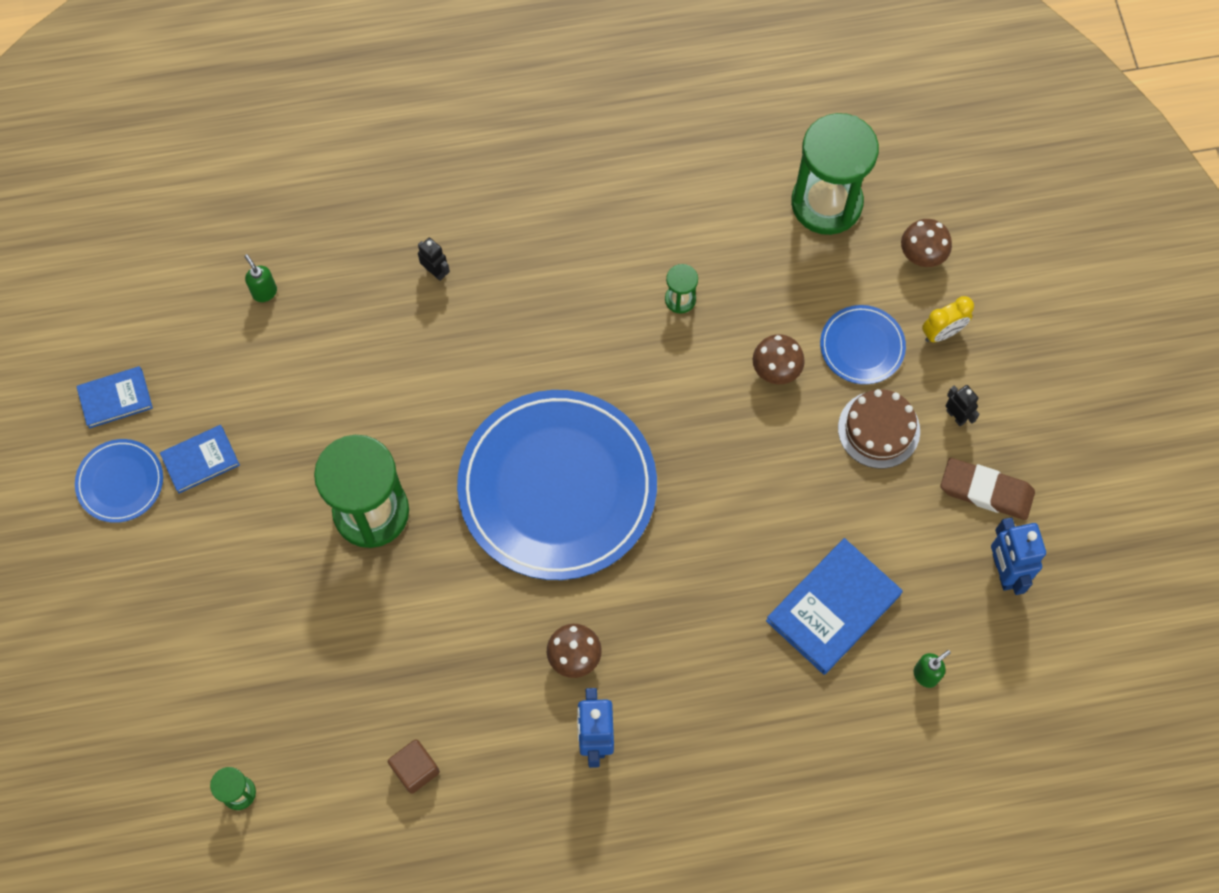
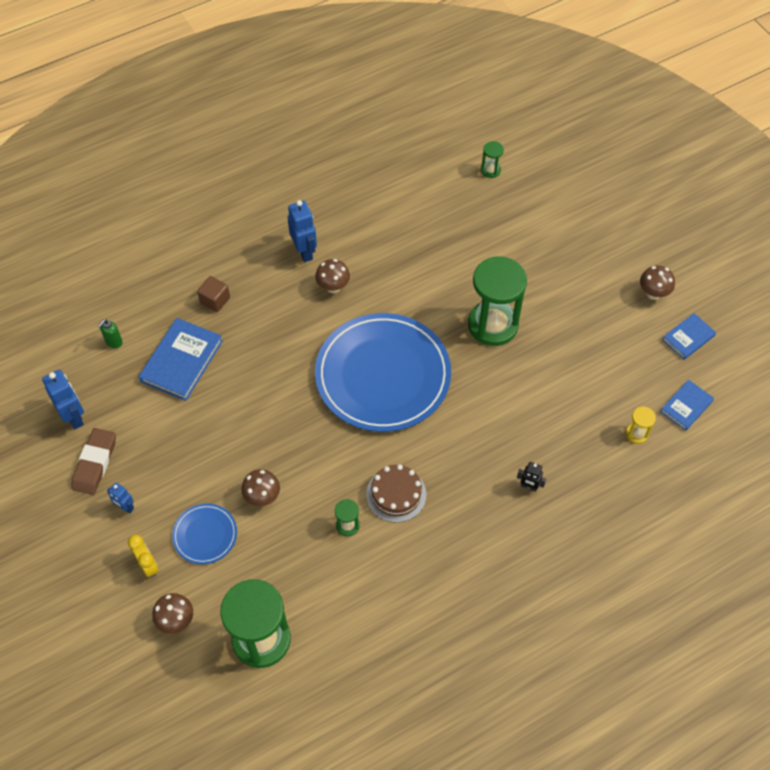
camera: 160 degrees right, 10 degrees down
blue plate [75,439,163,523] -> brown mushroom [640,266,675,300]
blue book [160,425,240,493] -> blue book moved to [660,380,714,431]
green soap dispenser [244,254,277,302] -> yellow hourglass [626,406,656,444]
brown cube [388,739,440,794] -> brown cube moved to [197,276,230,312]
brown cake [838,389,920,468] -> brown cake moved to [366,464,426,523]
yellow clock [922,296,974,342] -> yellow clock turned 105 degrees clockwise [128,535,159,578]
brown eraser [941,458,1035,520] -> brown eraser turned 75 degrees counterclockwise [71,428,116,495]
black robot [946,385,979,426] -> blue robot [107,482,134,513]

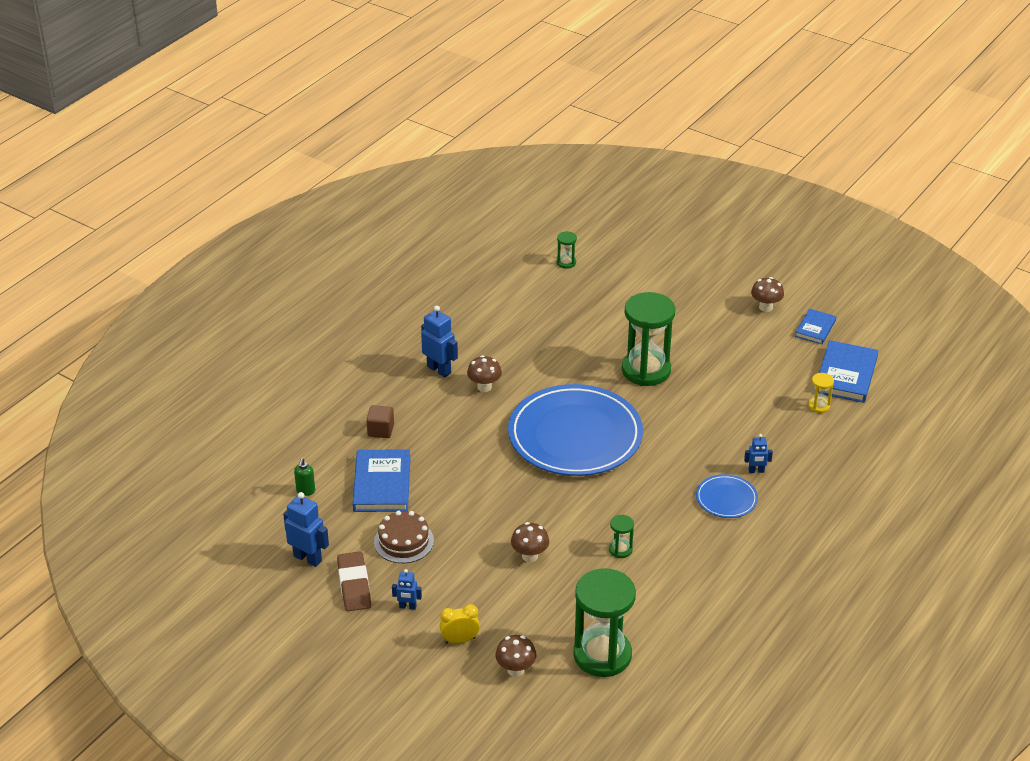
camera: 25 degrees left, 20 degrees down
yellow clock [128,535,159,578] -> yellow clock turned 45 degrees counterclockwise [440,604,480,644]
blue plate [172,504,237,564] -> blue plate moved to [696,474,758,518]
brown cake [366,464,426,523] -> brown cake moved to [374,511,434,563]
black robot [517,462,546,492] -> blue robot [744,434,773,473]
blue book [660,380,714,431] -> blue book [814,340,878,403], size x1.69

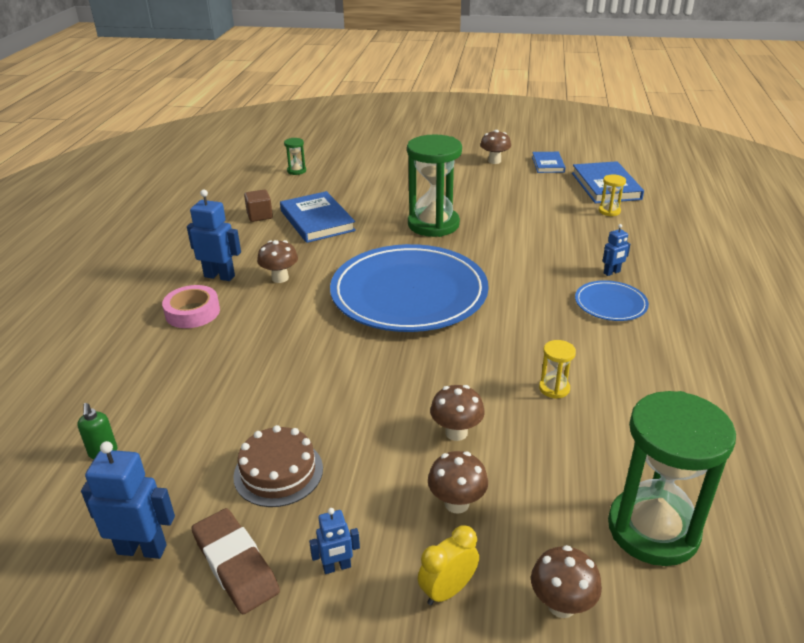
camera: 25 degrees left, 5 degrees down
blue book [352,449,411,512] -> blue book moved to [280,191,356,243]
brown cube [366,405,394,438] -> brown cube moved to [244,189,273,222]
green hourglass [609,515,634,558] -> yellow hourglass [539,340,576,399]
none -> pink tape [162,285,220,328]
none -> brown mushroom [428,451,488,514]

